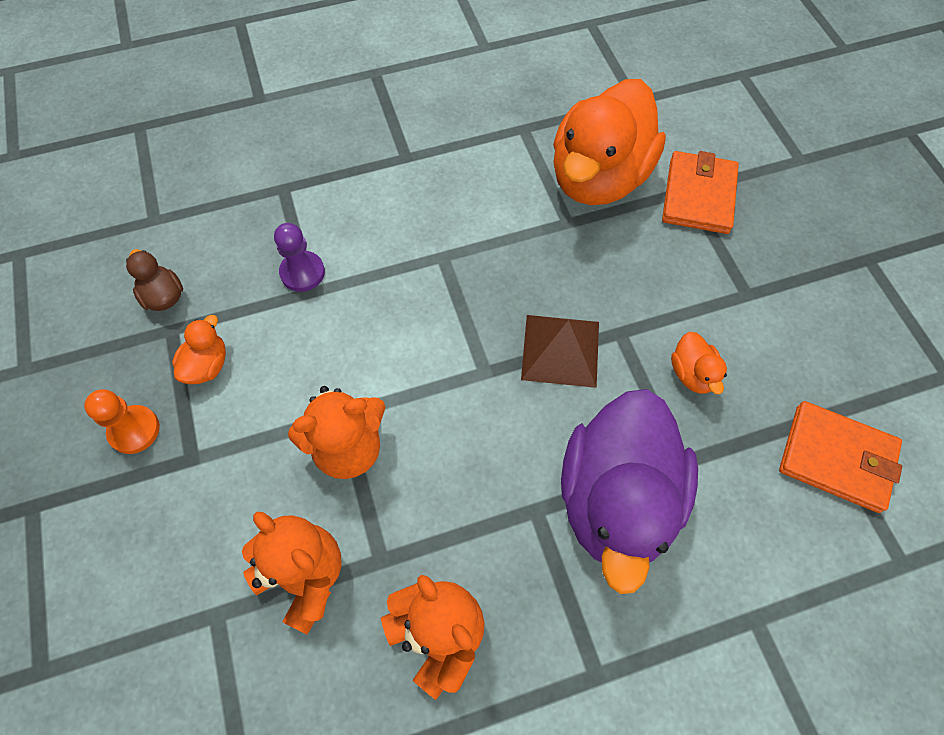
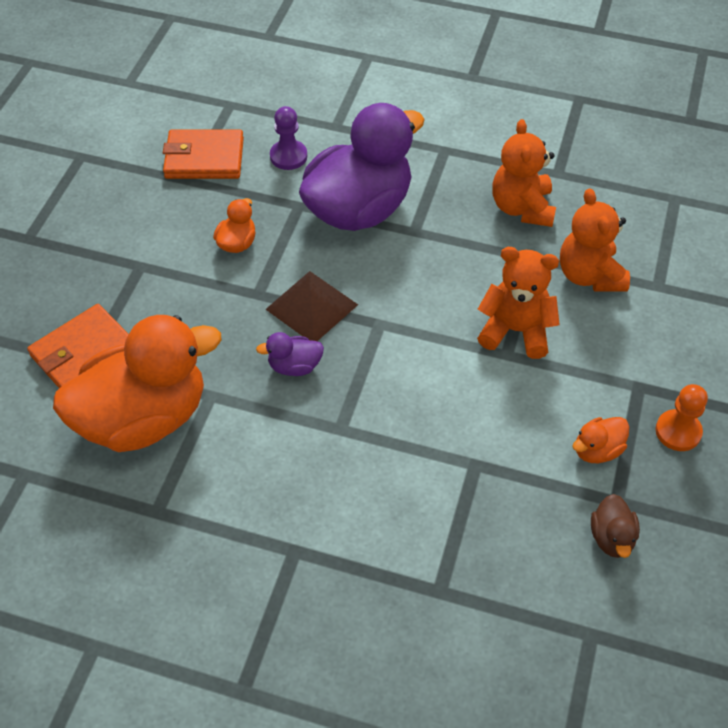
camera: 145 degrees left, 10 degrees down
purple pawn [274,223,325,292] -> purple pawn moved to [270,106,307,170]
orange wallet [779,401,902,513] -> orange wallet turned 60 degrees counterclockwise [163,130,244,179]
none -> purple duck [256,332,324,376]

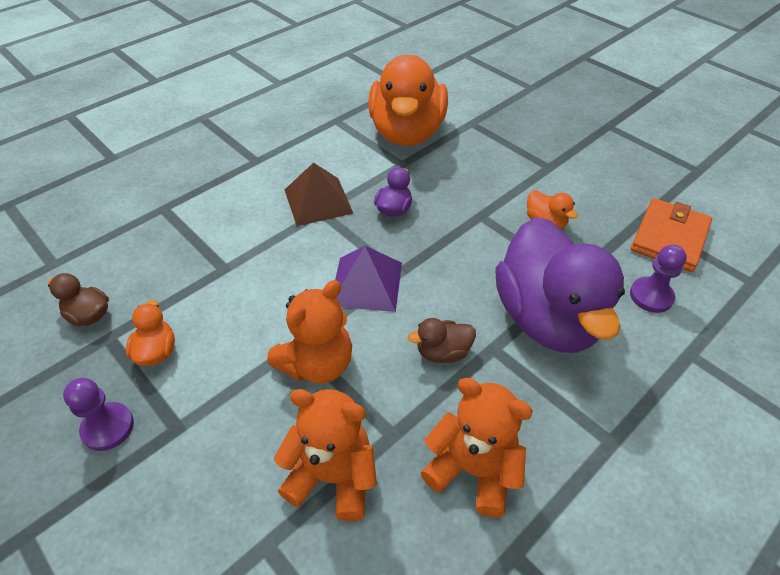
camera: 120 degrees right, 5 degrees down
orange wallet [27,304,129,388] -> none
brown pyramid [266,271,358,341] -> brown pyramid moved to [285,163,353,226]
orange pawn [655,384,708,451] -> purple pawn [63,378,134,451]
none -> purple pyramid [335,246,402,312]
none -> brown duck [408,318,476,363]

